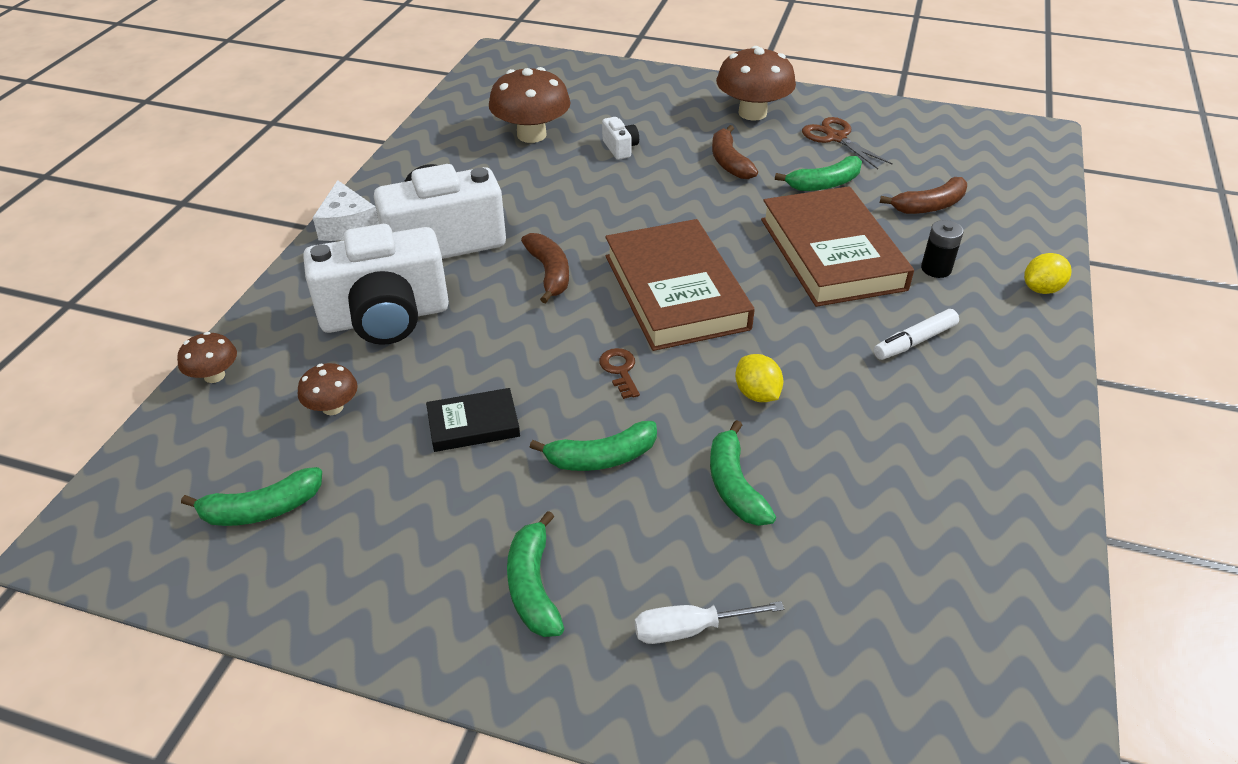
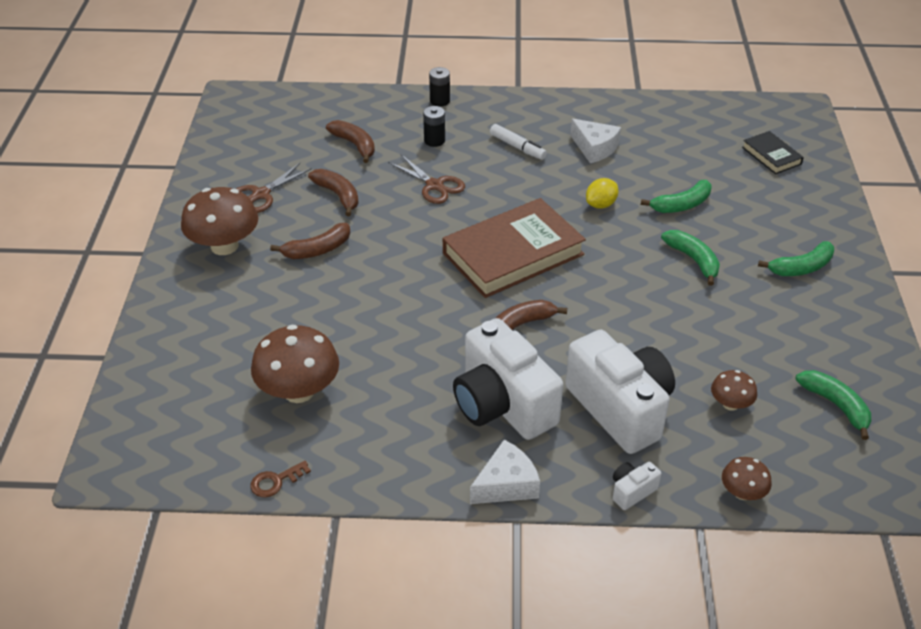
camera: 105 degrees left, 0 degrees up
black book [426,388,520,452] -> black book moved to [742,131,804,174]
brown key [599,348,640,399] -> brown key moved to [250,461,311,498]
white camera [602,117,639,160] -> white camera moved to [613,462,662,510]
white screwdriver [635,601,784,644] -> none
brown book [761,186,914,307] -> brown scissors [388,155,465,204]
green banana [775,156,862,191] -> brown banana [308,169,358,216]
yellow lemon [1024,253,1072,294] -> black battery [429,67,450,106]
none -> white cheese [570,119,621,163]

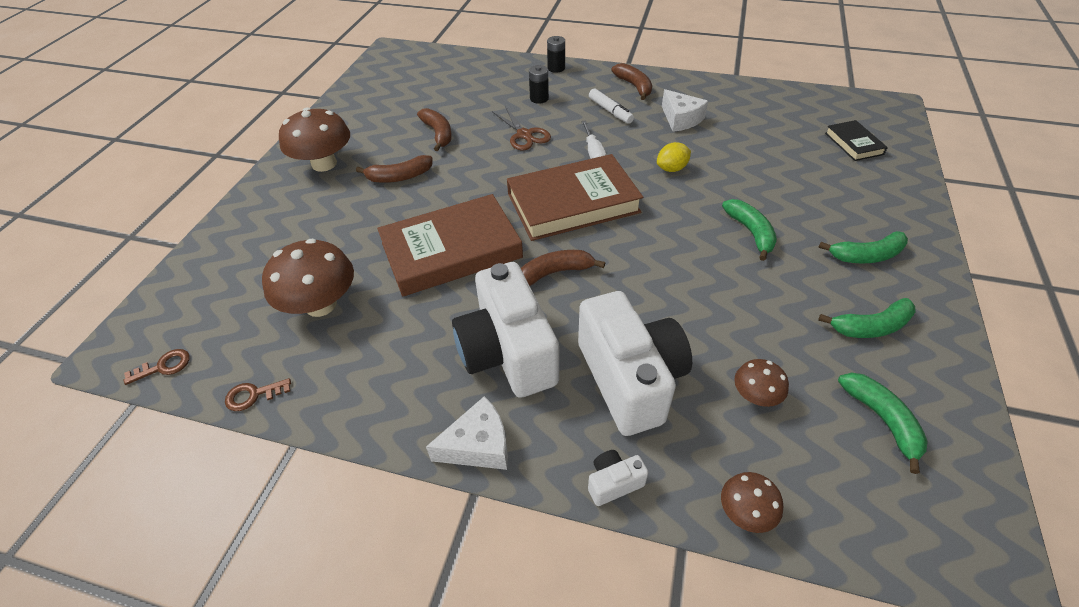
camera: 15 degrees right, 5 degrees up
brown scissors [236,163,312,213] -> none
brown banana [326,120,375,163] -> brown banana moved to [611,63,652,100]
green banana [641,180,711,213] -> green banana moved to [818,298,915,338]
none -> brown key [124,349,190,385]
none -> brown book [377,194,523,296]
none -> white screwdriver [581,120,606,159]

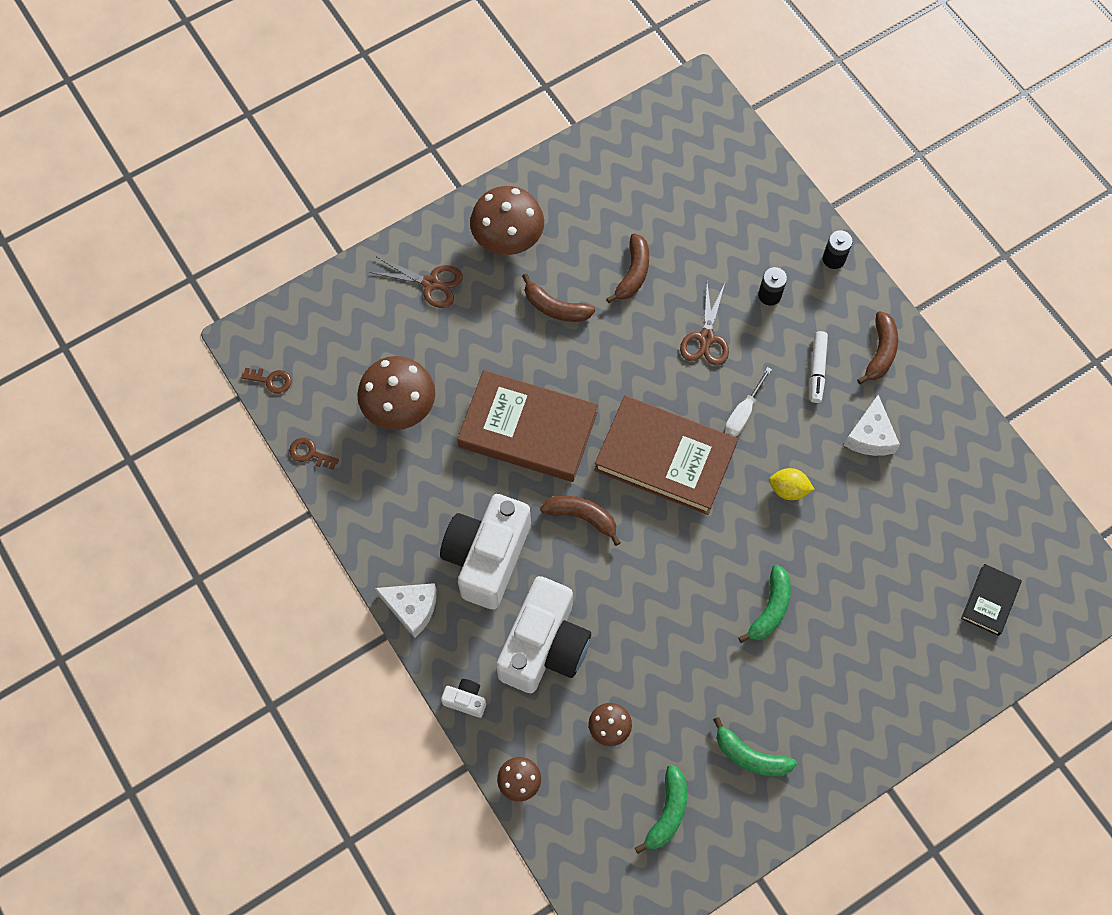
camera: 40 degrees right, 20 degrees up
green banana [818,231,908,264] -> none
none -> brown scissors [369,257,463,308]

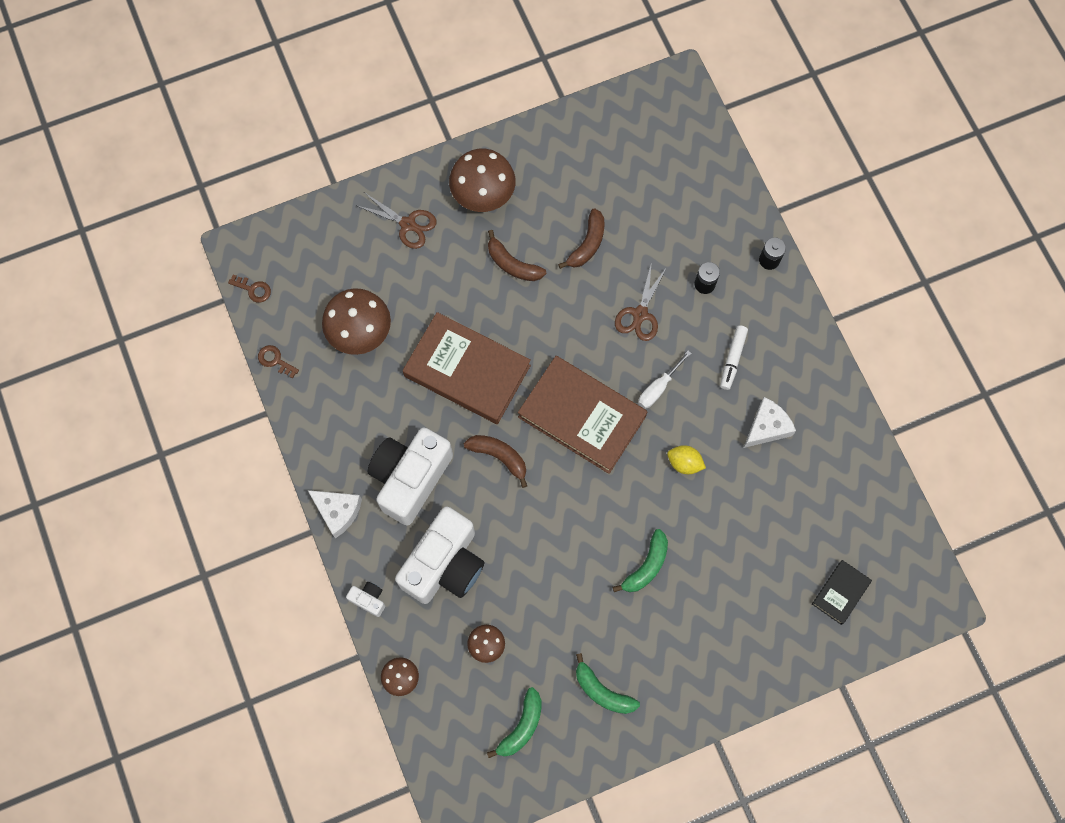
camera: 10 degrees right, 5 degrees up
white cheese [843,395,900,456] -> white cheese turned 150 degrees counterclockwise [744,397,796,448]
brown banana [857,311,898,384] -> none

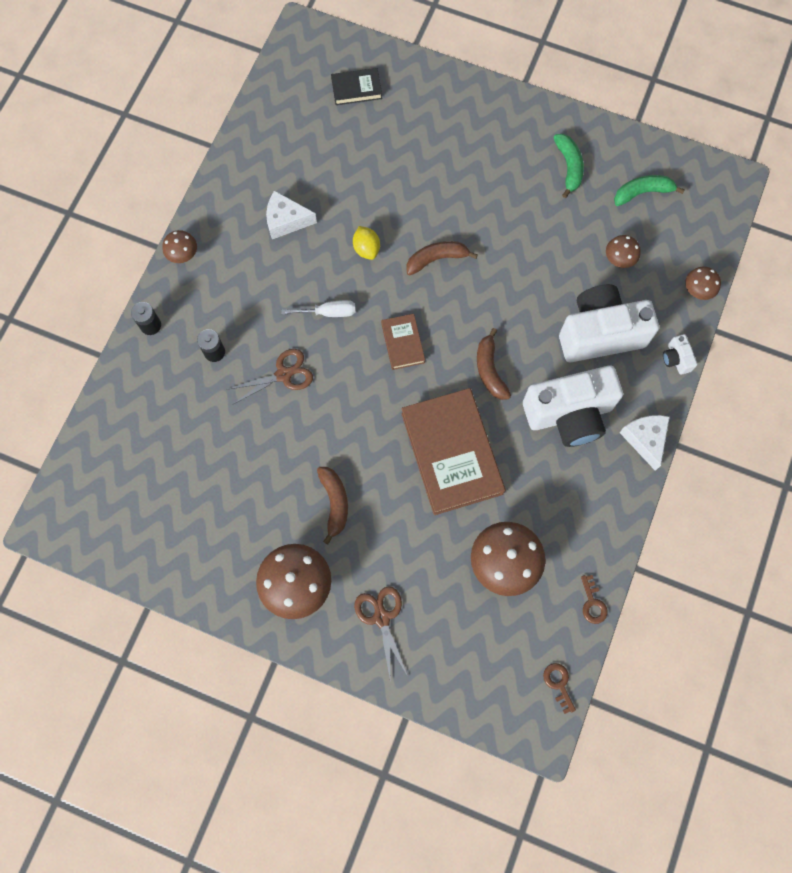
camera: 135 degrees left, 0 degrees up
brown book [518,356,648,474] -> brown book [381,314,425,370], size x0.48
brown banana [558,208,605,269] -> brown banana moved to [406,241,478,275]
green banana [613,529,668,592] -> none
white marker [720,325,748,390] -> none
none -> brown mushroom [162,230,197,263]

